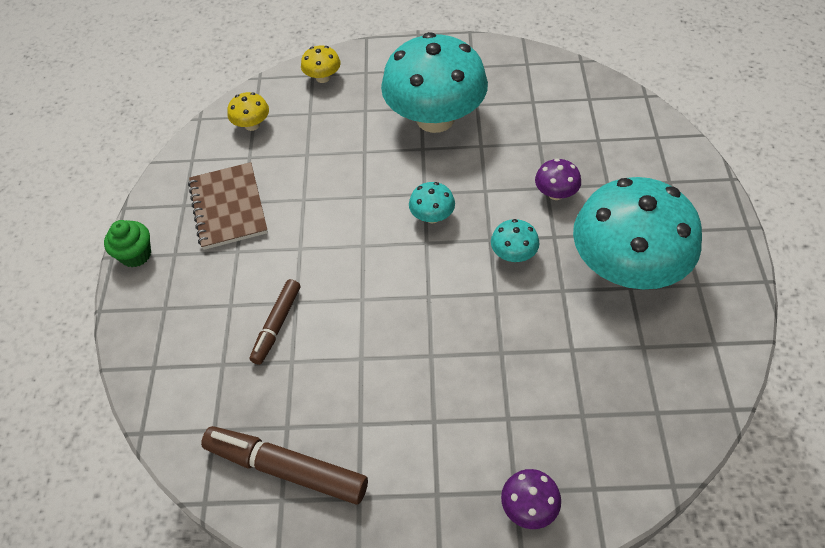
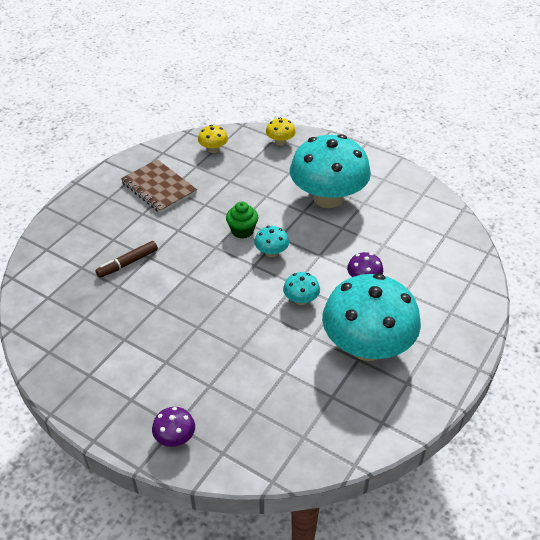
camera: 30 degrees right, 10 degrees down
green cupcake [104,220,151,267] -> green cupcake moved to [226,202,258,239]
brown notebook [188,162,268,250] -> brown notebook turned 60 degrees counterclockwise [121,159,197,213]
brown marker [201,426,368,505] -> none

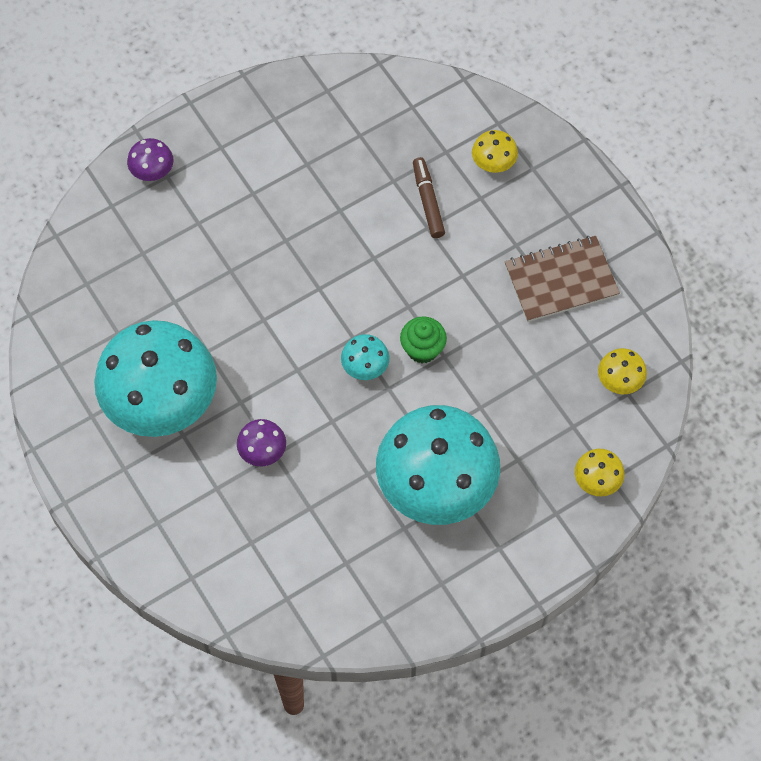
camera: 115 degrees right, 20 degrees up
turquoise mushroom [283,272,320,305] -> none
none -> yellow mushroom [472,130,518,173]

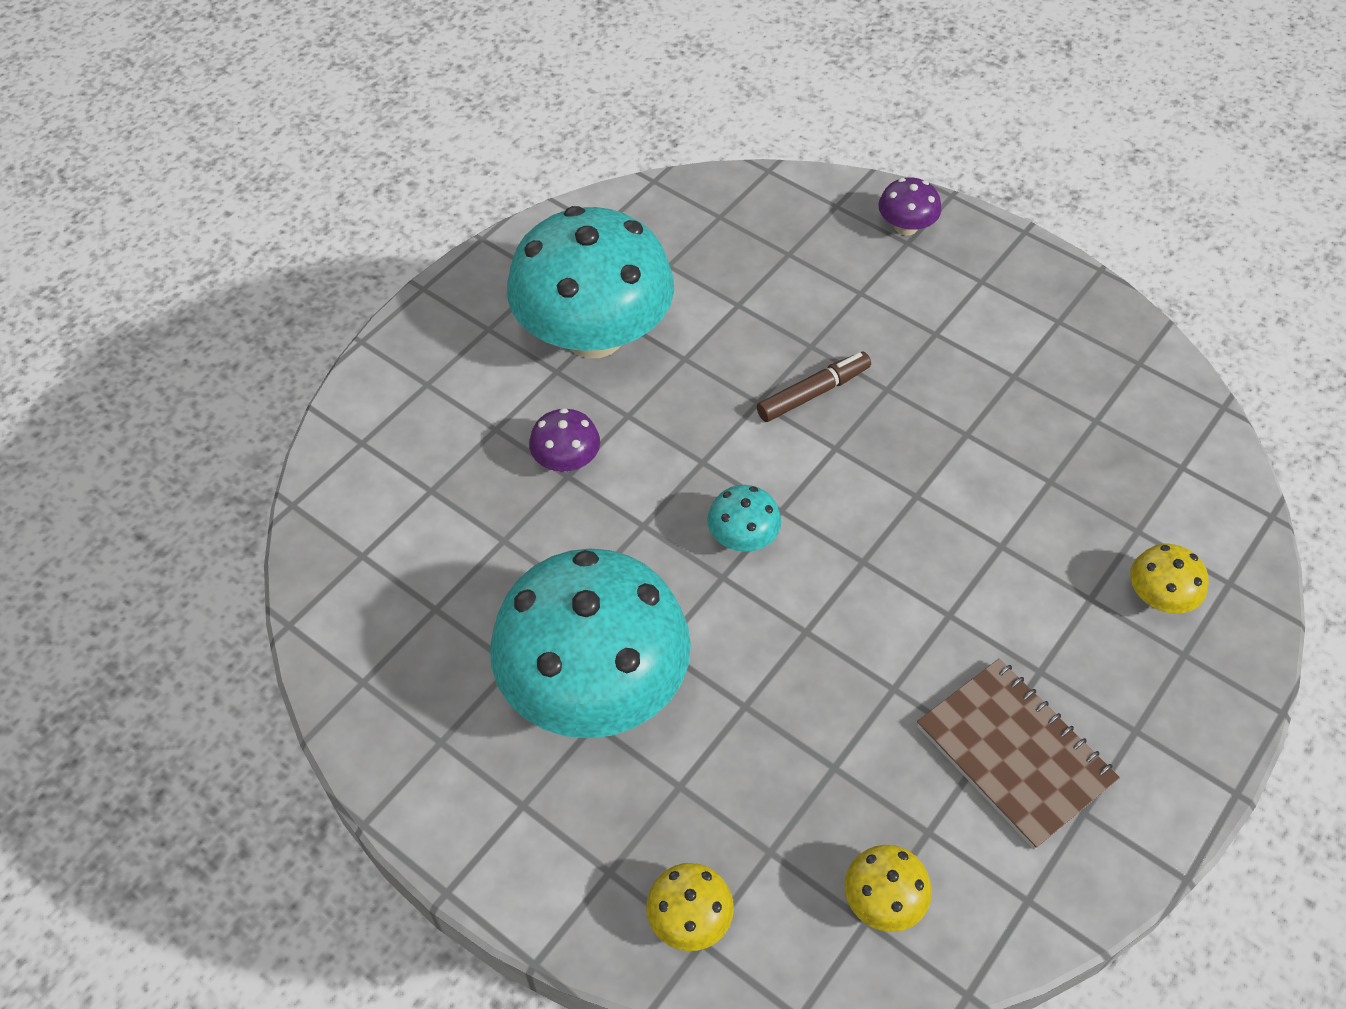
camera: 70 degrees right, 10 degrees down
green cupcake [400,316,447,363] -> none
brown marker [413,157,445,238] -> brown marker moved to [757,352,871,422]

